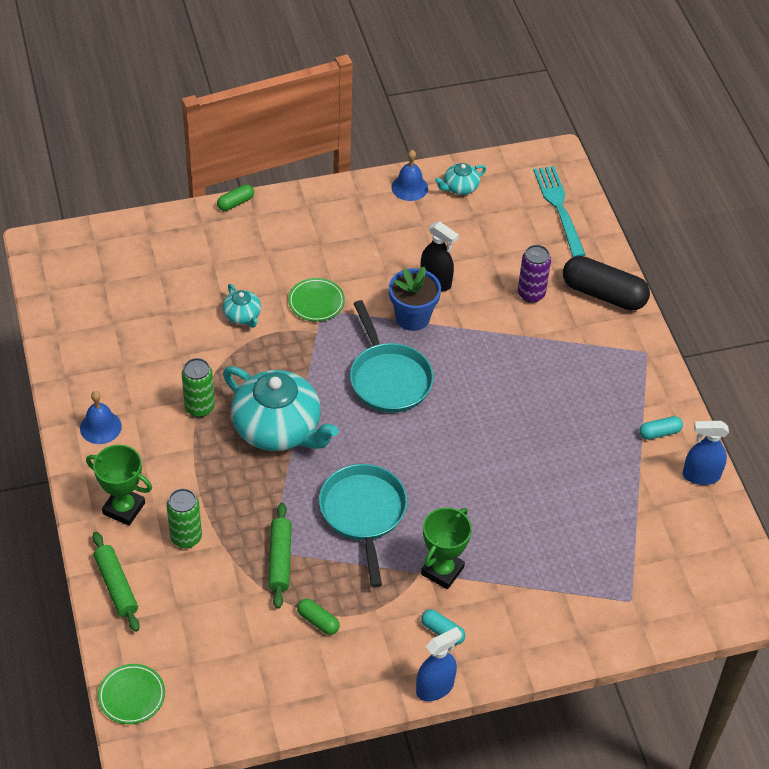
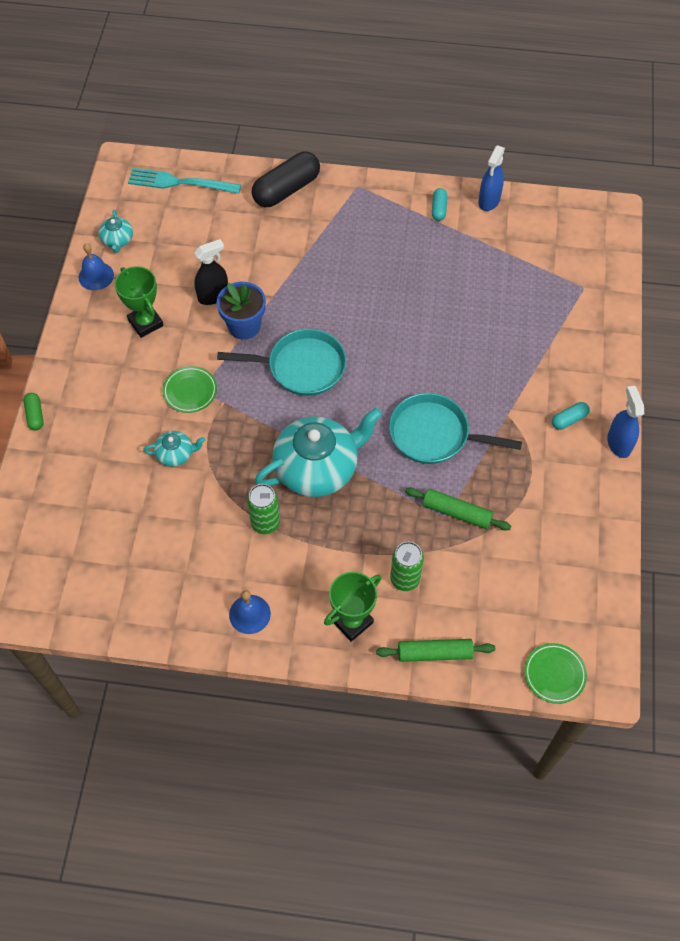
camera: 65 degrees left, 10 degrees up
green capsule [297,599,340,635] -> none
green trophy [421,507,472,589] -> green trophy moved to [115,266,164,338]
purple can [518,245,551,303] -> none

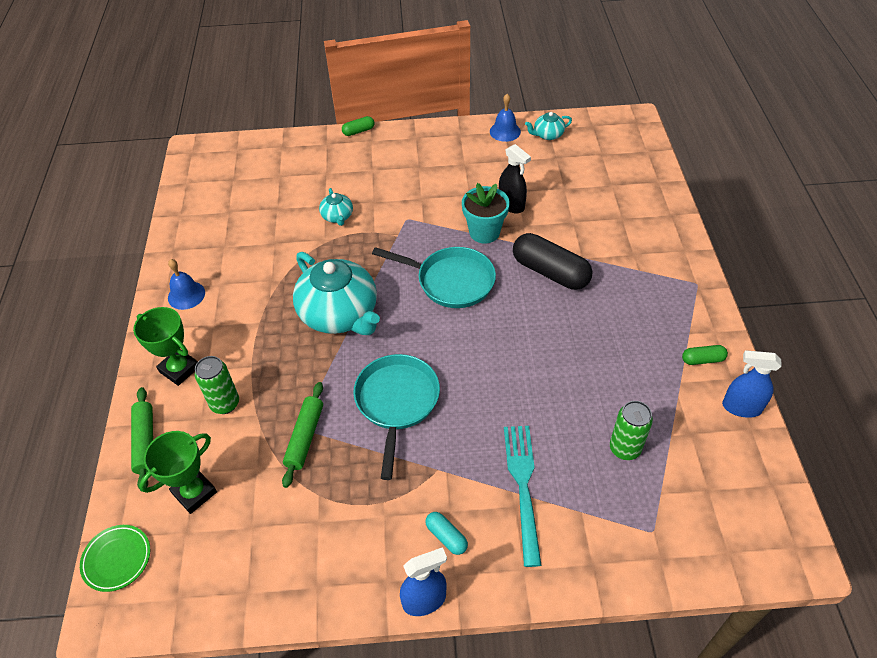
camera: 80 degrees right, 10 degrees down
green trophy [115,266,164,338] -> green trophy moved to [139,431,217,514]
turquoise fork [128,168,241,194] -> turquoise fork moved to [504,426,542,567]
green plate [163,366,217,413] -> none
blue flower pot [217,282,266,340] -> turquoise flower pot [462,183,510,243]
turquoise pan [217,329,346,396] -> turquoise pan turned 60 degrees counterclockwise [372,247,496,308]
green can [247,484,280,534] -> green can moved to [610,401,653,460]
black capsule [252,152,320,207] -> black capsule moved to [513,233,593,290]
turquoise capsule [432,188,447,221] -> green capsule [682,345,728,365]

